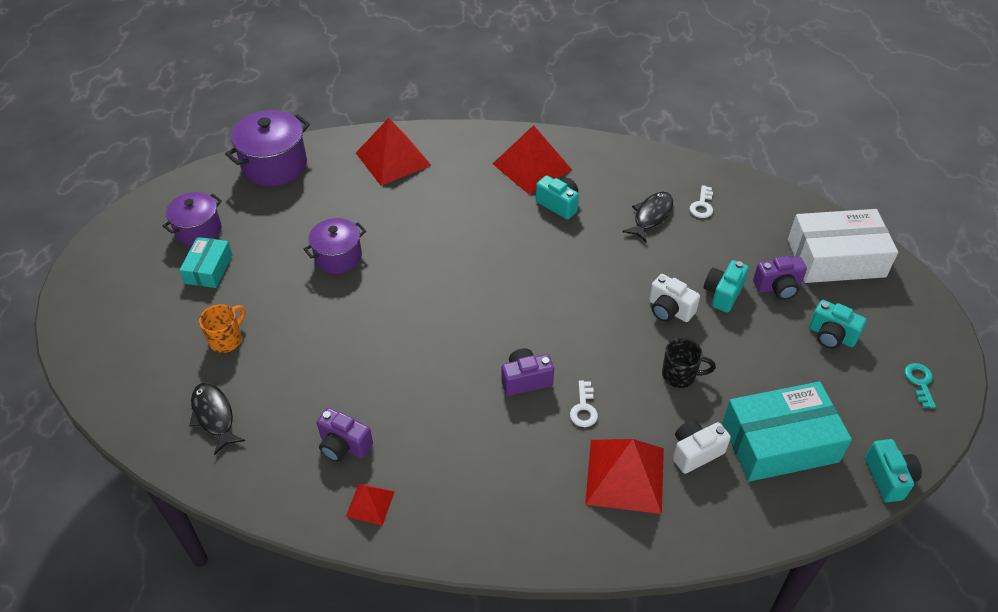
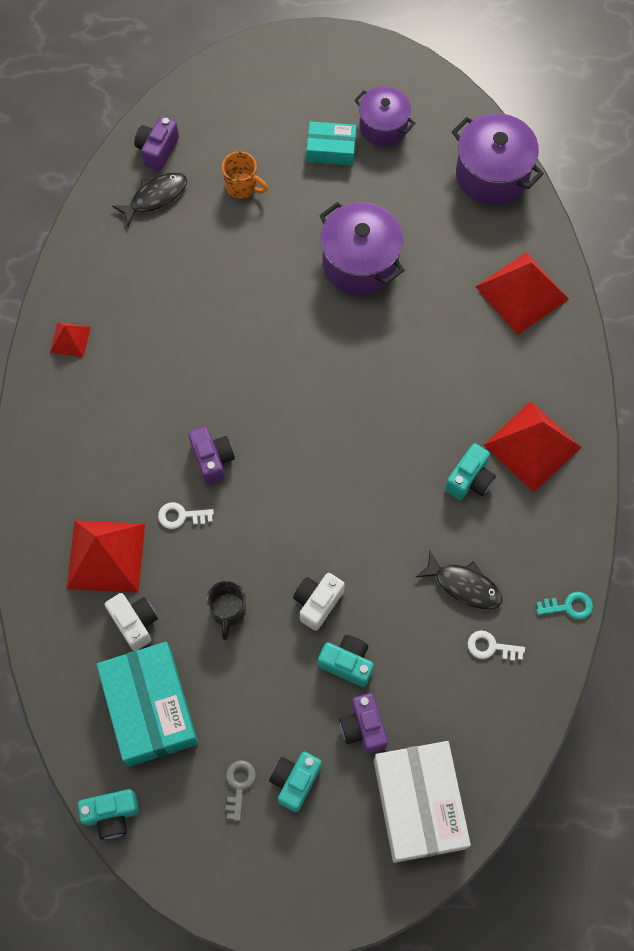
camera: 85 degrees right, 20 degrees up
purple pot [304,218,366,274] -> purple pot [319,202,405,295], size x1.51
purple camera [317,408,373,462] -> purple camera moved to [134,116,179,171]
turquoise key [905,363,936,408] -> turquoise key moved to [537,592,593,620]
none -> grey key [226,760,256,821]

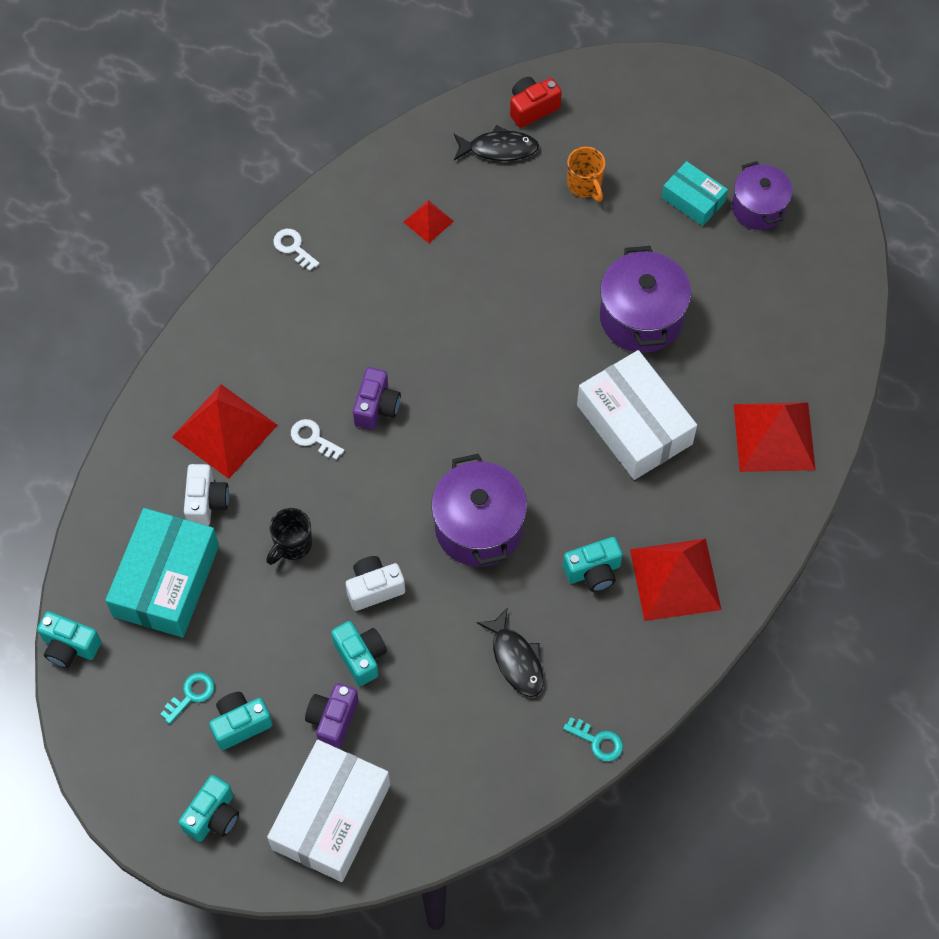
camera: 35 degrees right, 5 degrees down
red pyramid [50,322,91,357] -> red pyramid moved to [404,200,454,243]
purple camera [134,116,179,171] -> red camera [510,77,562,128]
grey key [226,760,256,821] -> turquoise key [161,672,215,724]
purple pot [452,113,544,205] -> purple pot moved to [431,454,527,567]
white key [468,631,525,661] -> white key moved to [273,229,320,271]
none -> turquoise camera [179,775,239,842]
none -> white box [577,350,697,480]

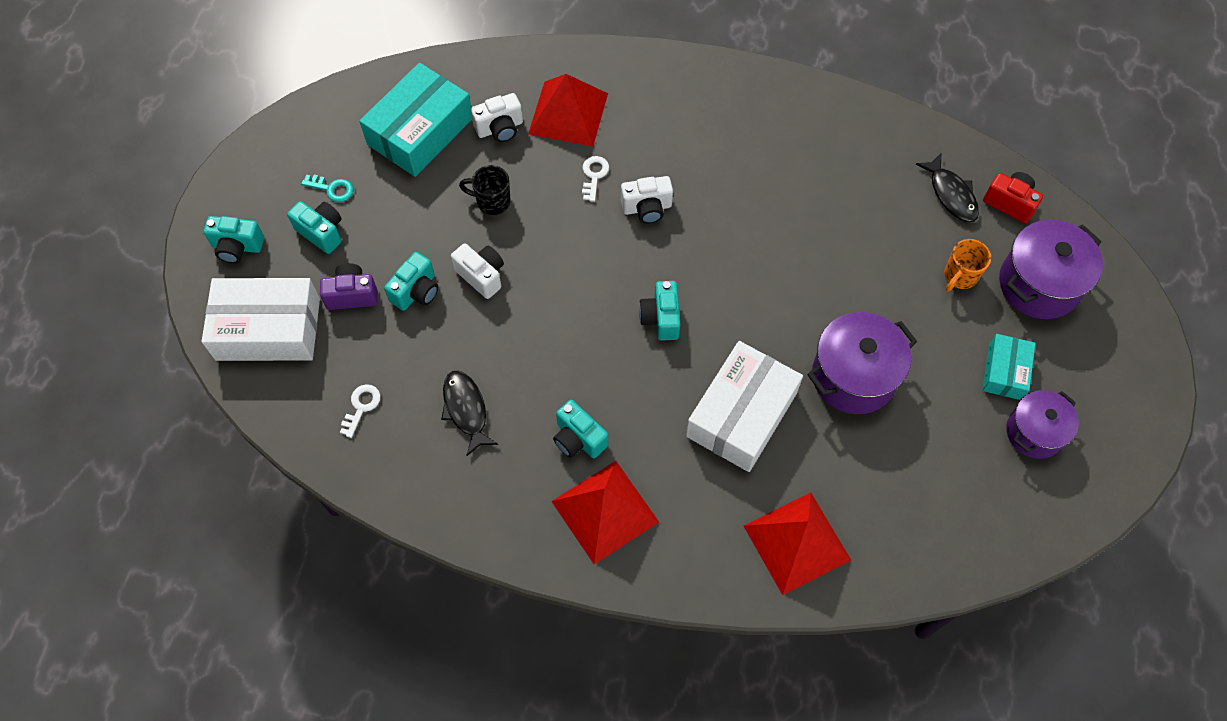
camera: 65 degrees right, 0 degrees up
turquoise camera [37,611,101,668] -> turquoise camera moved to [639,281,680,341]
turquoise box [105,508,219,638] -> turquoise box turned 45 degrees counterclockwise [359,63,472,177]
white key [273,229,320,271] -> white key moved to [340,384,380,438]
purple camera [353,367,401,430] -> white camera [621,176,673,224]
red pyramid [404,200,454,243] -> none
purple pot [431,454,527,567] -> purple pot moved to [999,220,1103,319]
black fish [477,608,544,697] -> black fish turned 120 degrees clockwise [441,371,498,456]
turquoise key [563,717,623,762] -> none

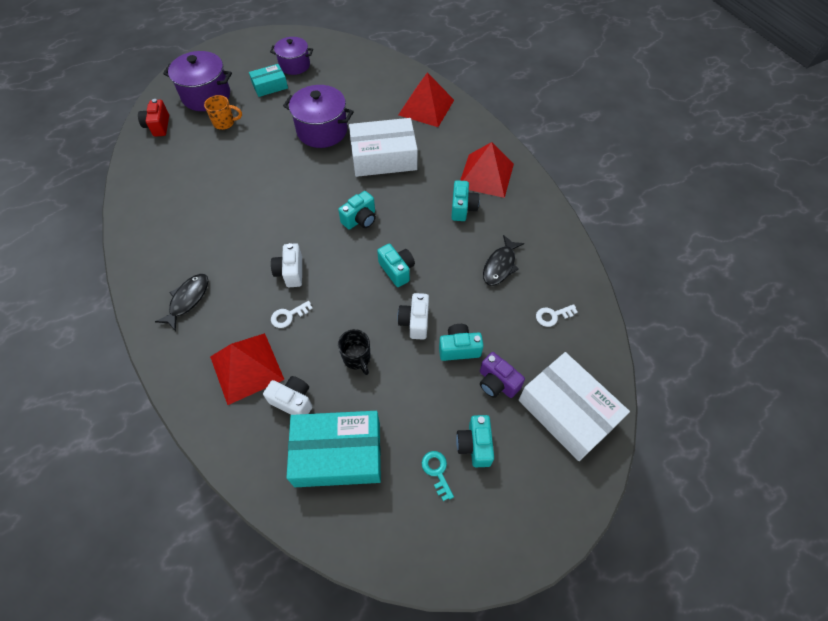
camera: 130 degrees left, 5 degrees down
turquoise camera [204,216,264,263] -> turquoise camera moved to [377,244,415,287]
white camera [621,176,673,224] -> white camera turned 135 degrees counterclockwise [271,243,302,287]
black fish [915,154,979,222] -> black fish moved to [155,274,208,331]

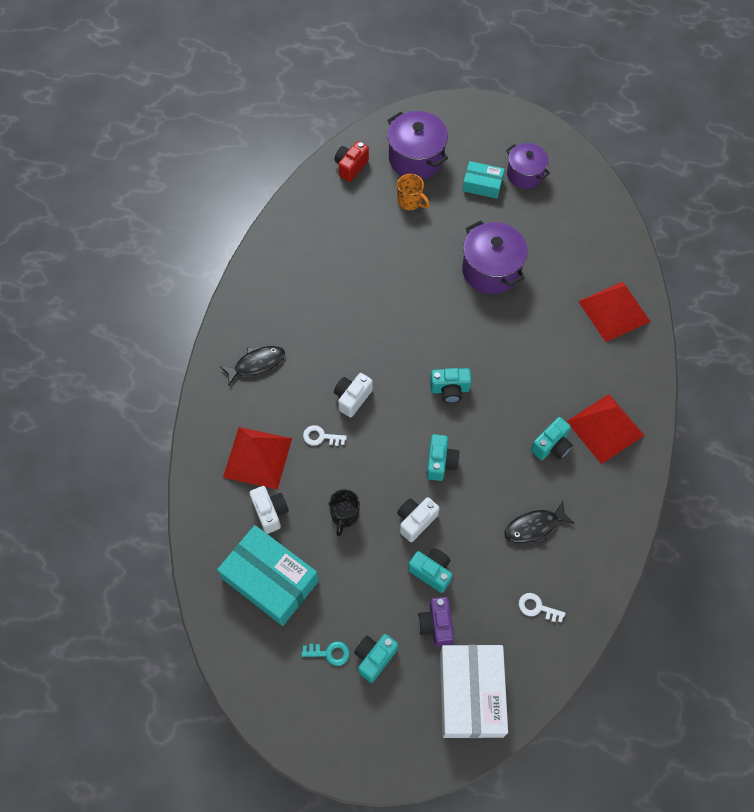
camera: 40 degrees right, 5 degrees up
white box [349,118,418,177] -> none
turquoise key [422,451,454,501] -> turquoise key turned 75 degrees clockwise [301,641,350,666]

